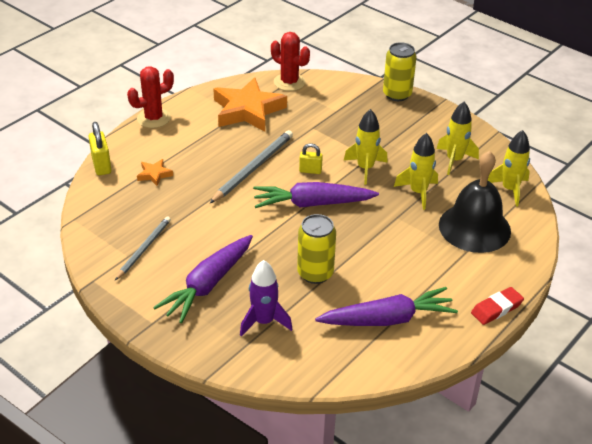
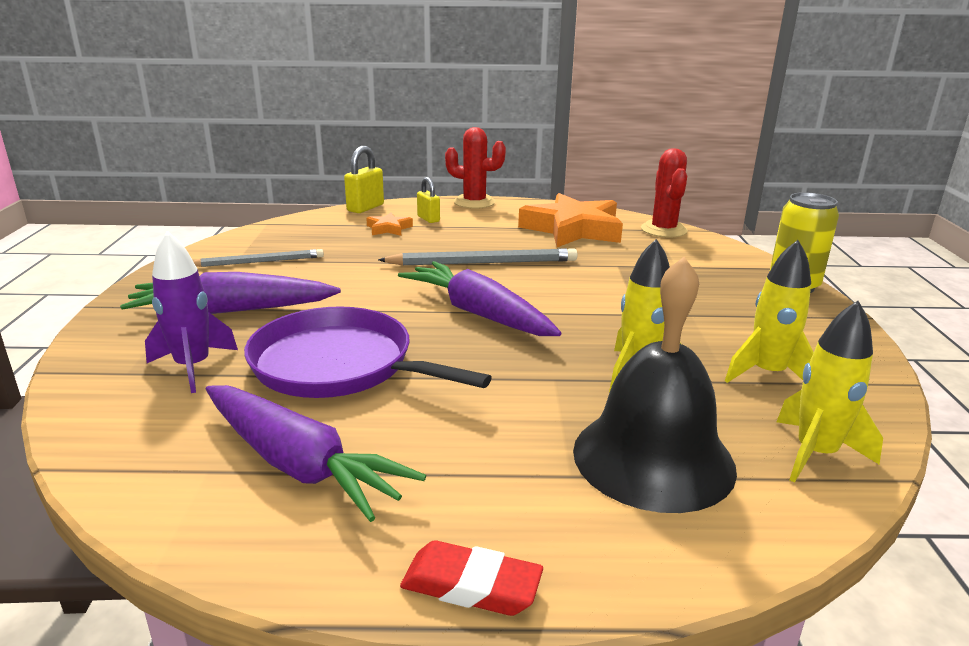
camera: 50 degrees right, 15 degrees down
yellow can [297,214,336,284] -> purple pan [244,306,492,398]
yellow padlock [299,143,323,174] -> yellow padlock moved to [417,177,440,223]
yellow rocket [344,109,388,185] -> none

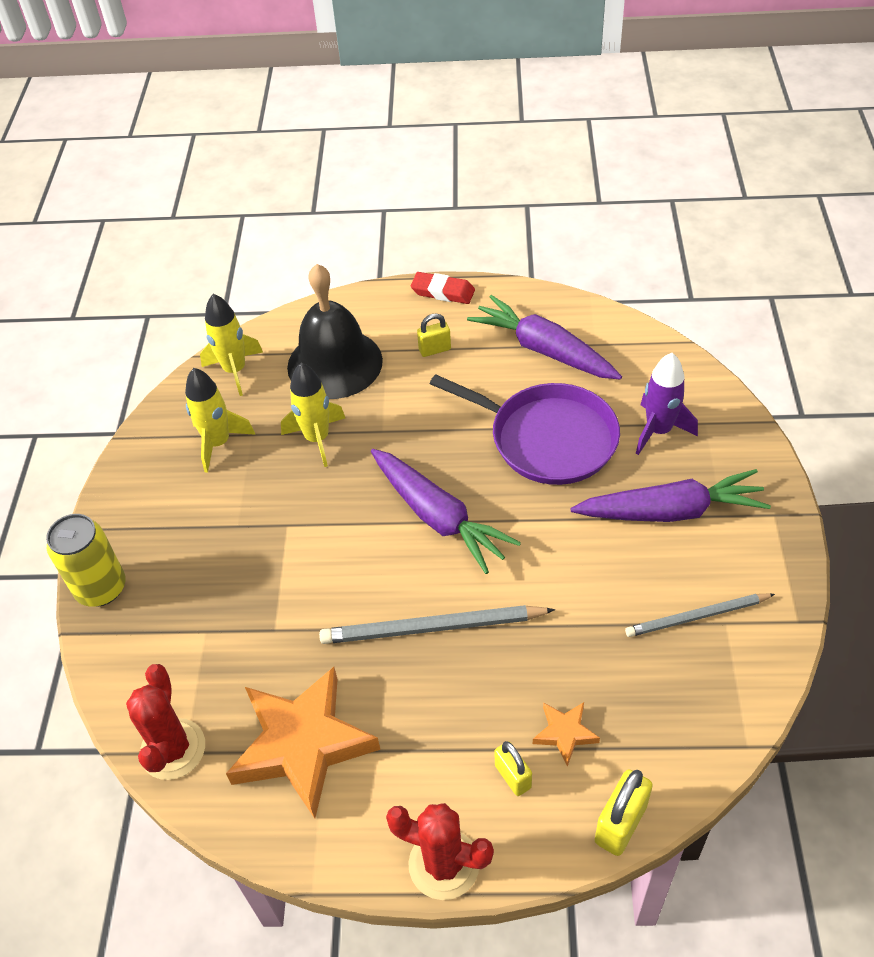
camera: 175 degrees left, 25 degrees up
none -> yellow padlock [417,314,451,357]

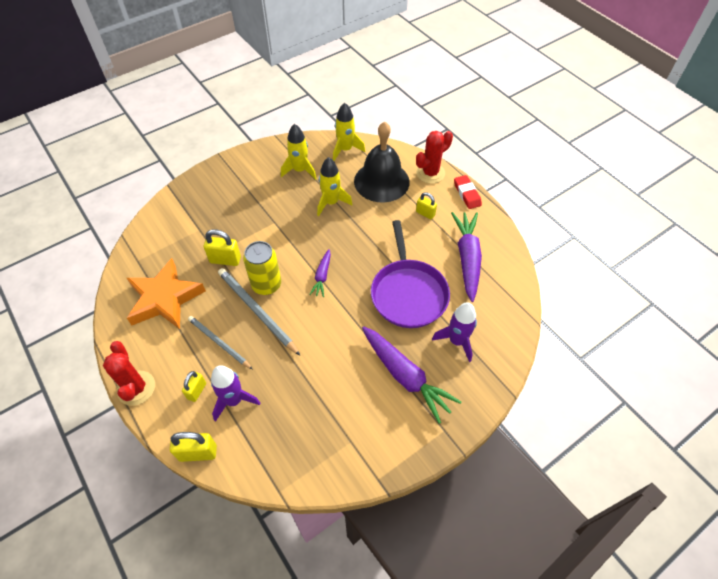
camera: 50 degrees right, 5 degrees up
yellow can [46,514,125,607] -> yellow can moved to [243,241,281,295]
red cactus [126,664,205,780] -> red cactus moved to [416,131,453,184]
purple carrot [371,449,521,574] -> purple carrot [309,249,331,297], size x0.52
orange star [533,702,600,767] -> purple rocket [211,365,260,422]
grey pencil [625,593,775,637] -> grey pencil moved to [188,316,252,369]
none -> yellow padlock [204,229,241,266]

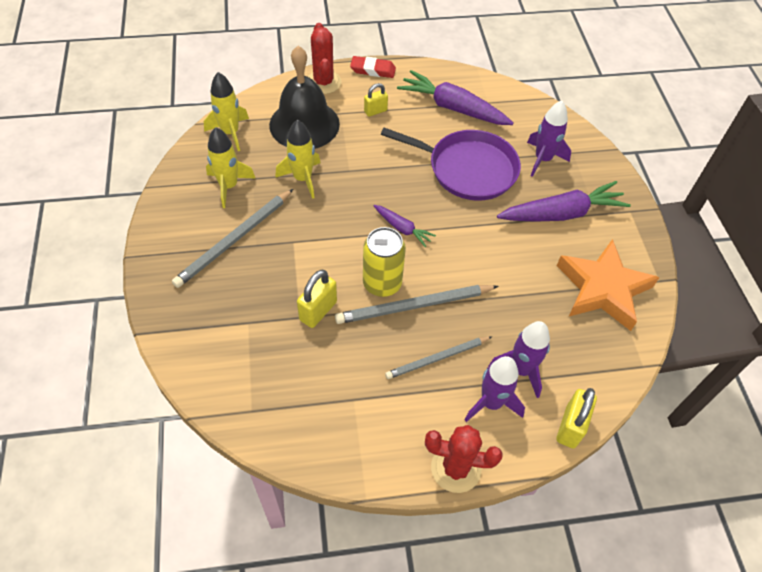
camera: 65 degrees left, 0 degrees up
orange star [127,258,206,329] -> orange star moved to [557,239,659,331]
yellow padlock [182,371,206,402] -> purple rocket [465,356,525,422]
none -> grey pencil [172,189,293,288]

